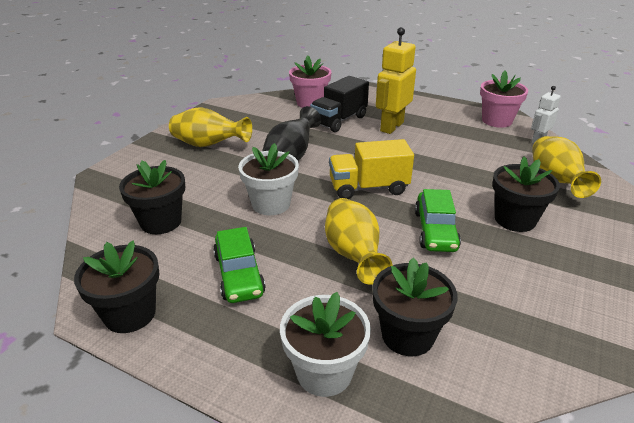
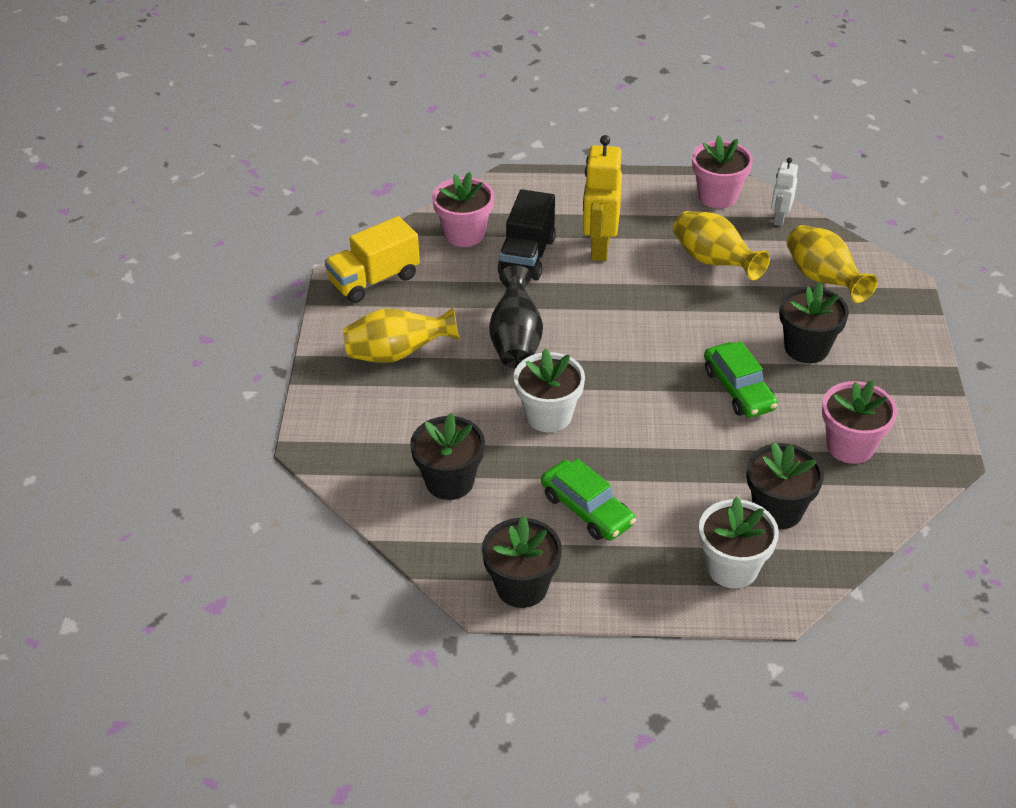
camera: 25 degrees left, 10 degrees up
yellow vase [325,198,392,284] -> yellow vase moved to [673,211,770,280]
yellow truck [329,139,414,199] -> yellow truck moved to [325,216,420,303]
none -> pink flower pot [822,380,897,464]

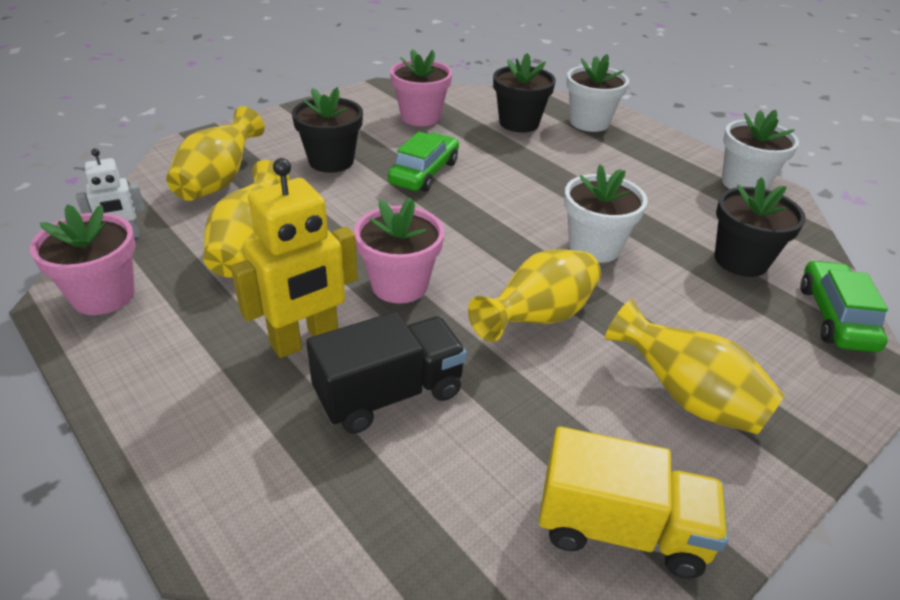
camera: 135 degrees left, 5 degrees down
pink flower pot [432,172,494,247] -> pink flower pot moved to [354,197,444,304]
black flower pot [482,516,562,608] -> white flower pot [722,110,799,190]
black vase [489,265,543,369] -> yellow vase [468,249,601,342]
green car [541,459,636,540] -> green car moved to [801,260,888,352]

